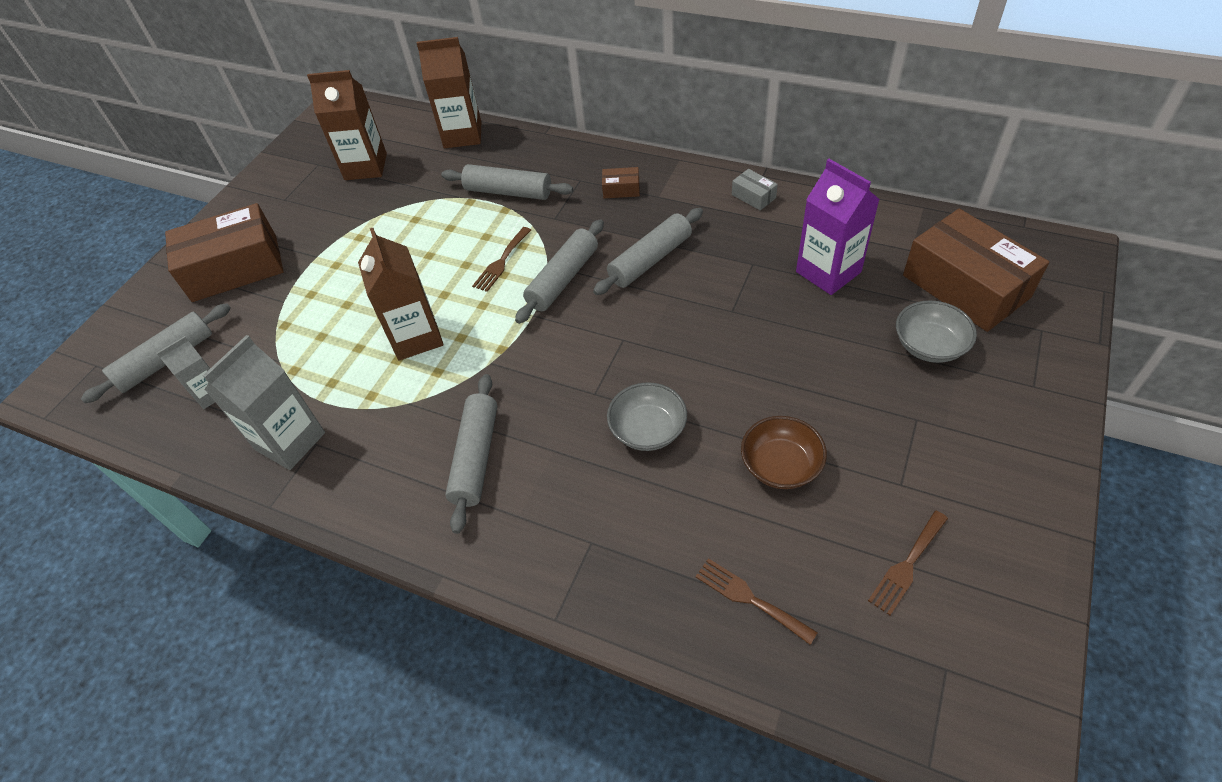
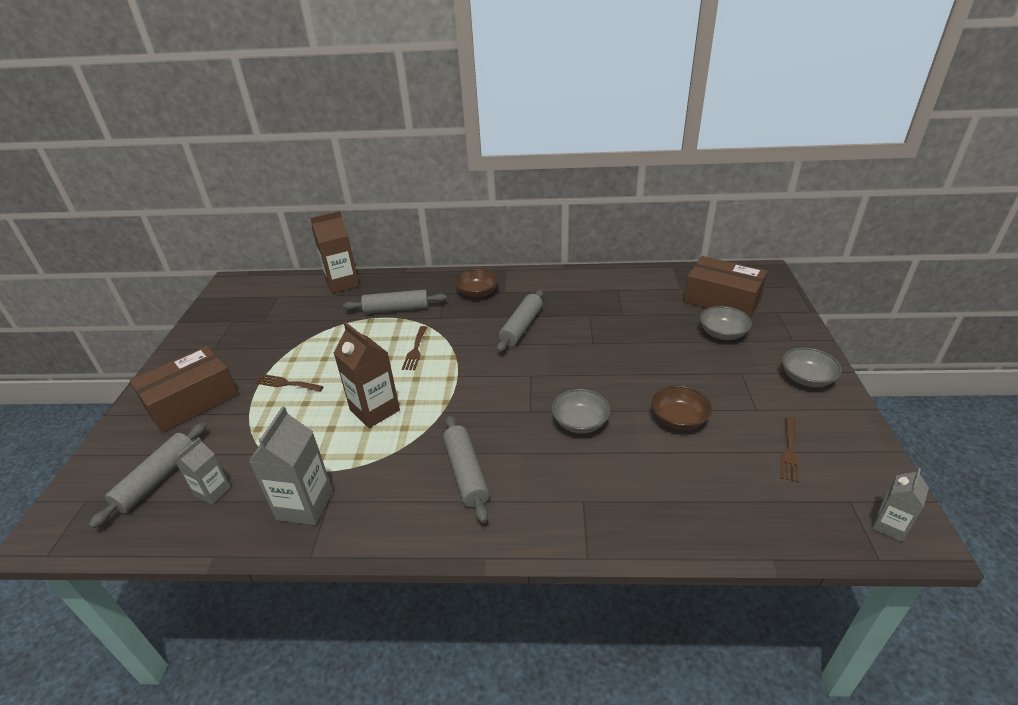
camera: 25 degrees left, 15 degrees down
brown carton [307,70,387,180] -> none
grey rolling pin [515,219,604,324] -> none
brown box [602,167,640,198] -> brown bowl [455,269,498,298]
brown fork [695,558,818,645] -> brown fork moved to [255,374,324,392]
grey box [732,169,778,210] -> none
purple carton [796,159,880,295] -> none
none -> grey bowl [782,347,842,387]
none -> grey carton [872,468,929,542]

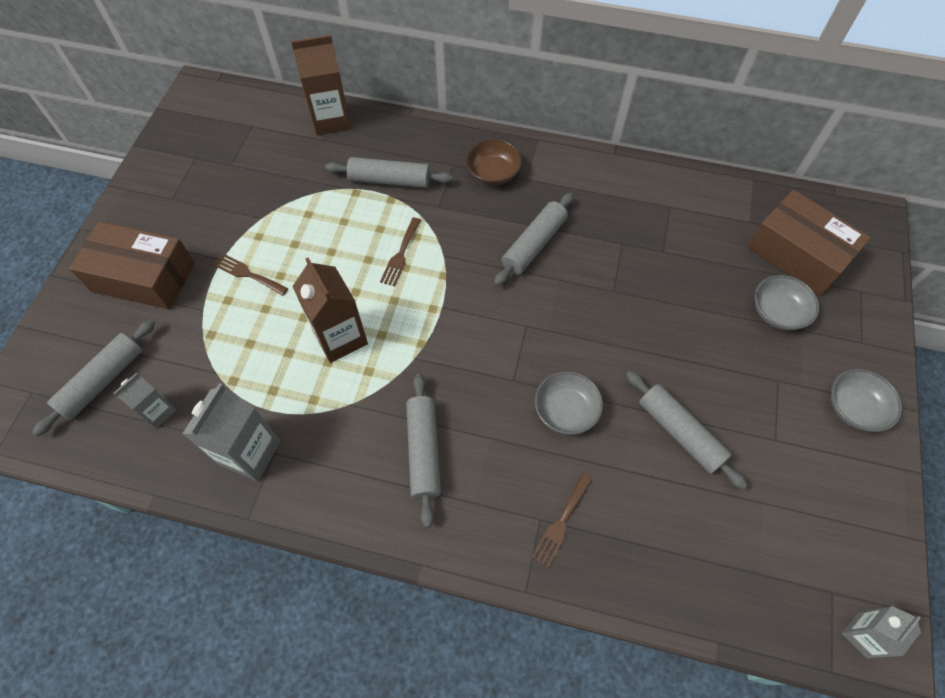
camera: 10 degrees right, 25 degrees up
brown box [130,346,239,433] -> brown box turned 45 degrees clockwise [69,221,195,310]
brown bowl [652,385,712,430] -> grey rolling pin [626,371,748,490]
brown fork [781,417,800,482] -> brown fork moved to [532,473,592,568]

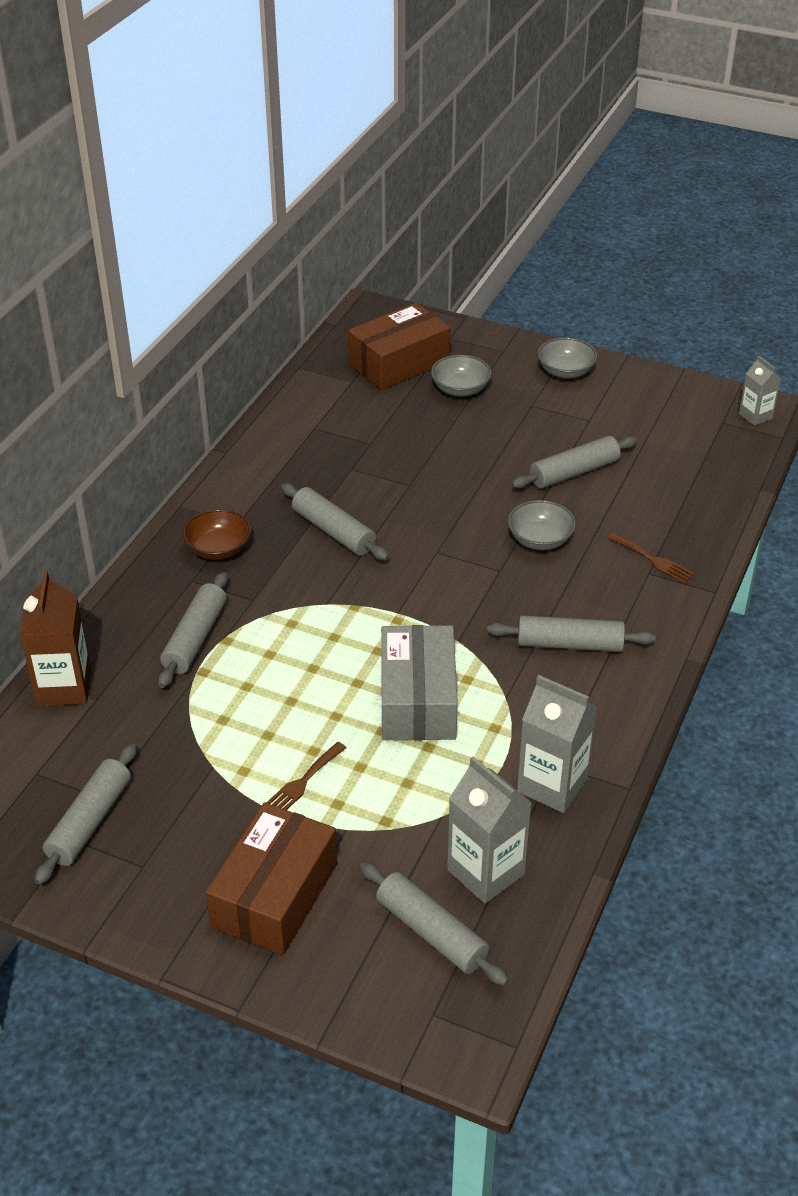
camera: 80 degrees left, 20 degrees down
grey carton [114,373,177,429] -> grey carton [447,756,532,904], size x1.70
brown carton [292,258,368,363] -> grey box [381,625,458,740]
brown fork [380,217,421,287] -> none
none -> grey rolling pin [35,743,137,885]

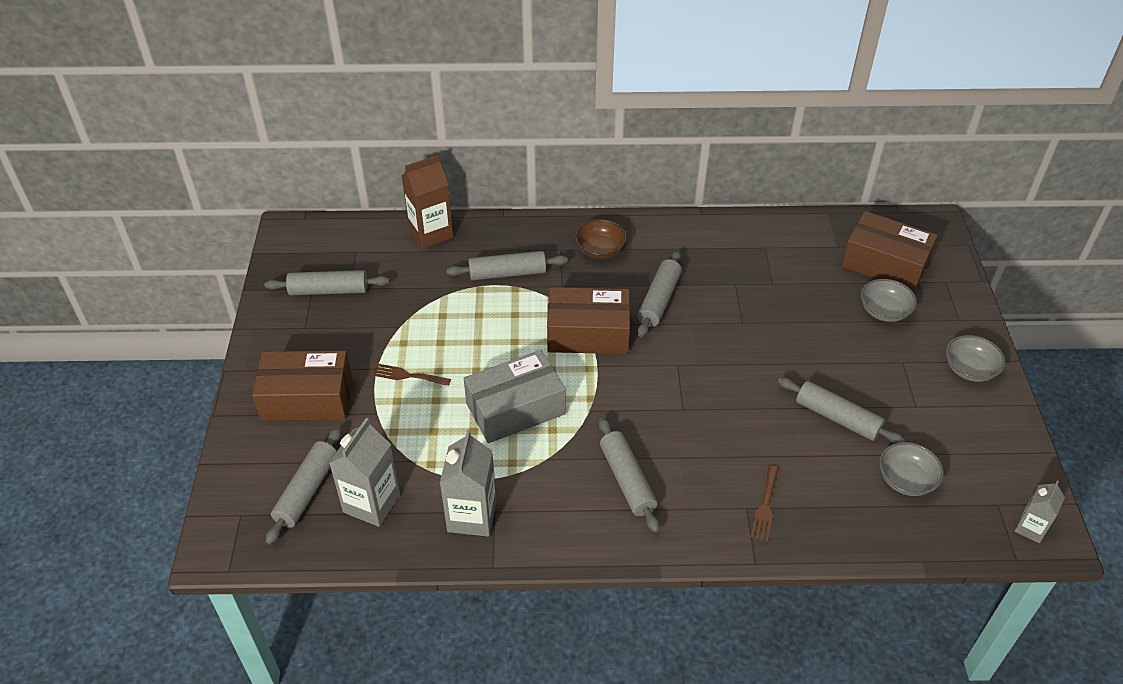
camera: 65 degrees right, 5 degrees up
grey bowl [508,500,576,550] -> grey bowl moved to [879,442,944,496]
none -> brown box [547,287,630,354]

